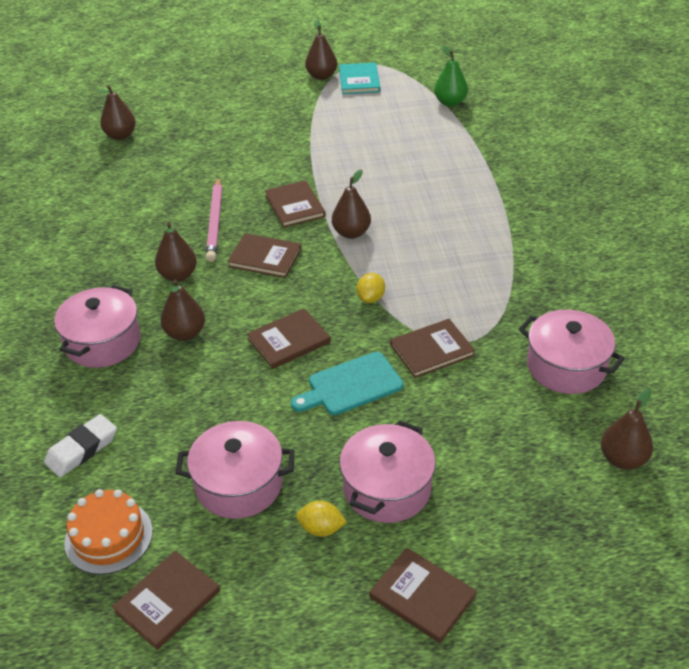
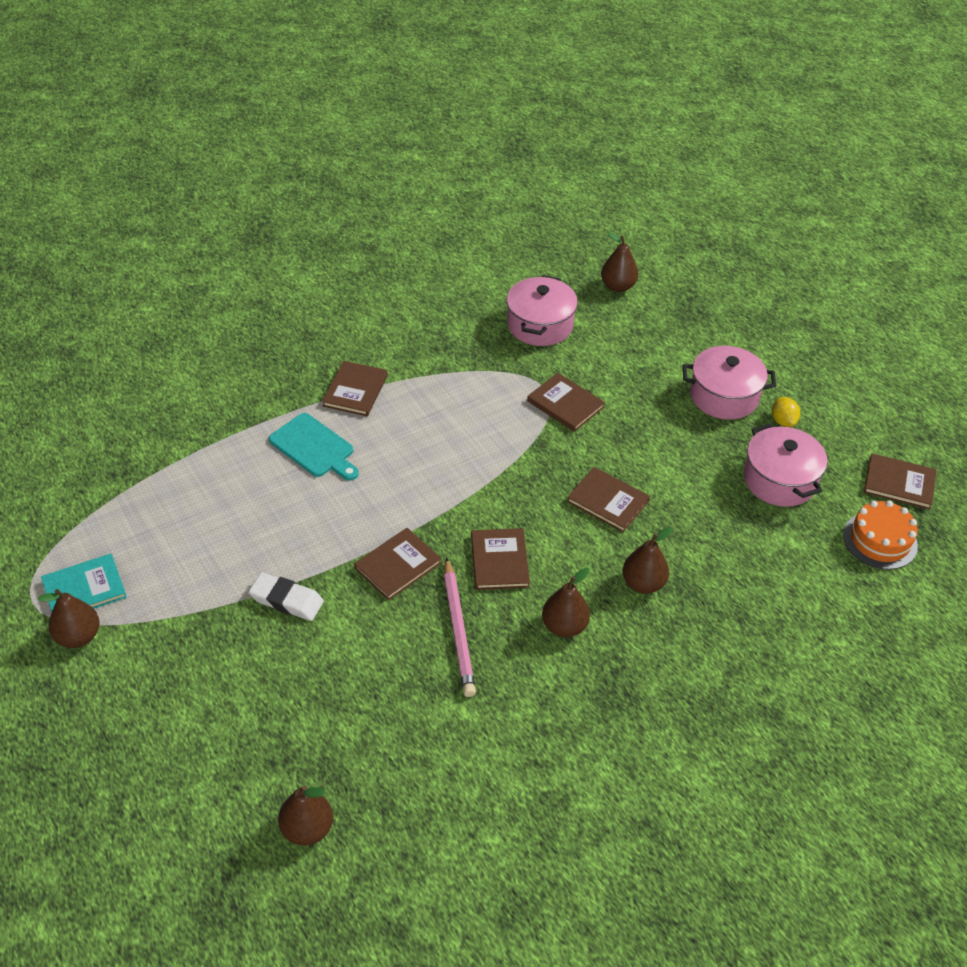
camera: 115 degrees left, 5 degrees up
white eraser [44,414,117,477] -> white eraser moved to [249,572,324,621]
pink pot [54,285,141,368] -> none
pink pencil [206,177,222,262] -> pink pencil turned 105 degrees clockwise [444,557,476,697]
turquoise cutting board [291,352,403,415] -> turquoise cutting board moved to [269,413,359,481]
brown pear [332,169,371,239] -> none
yellow lemon [357,273,385,303] -> none
brown book [369,548,477,643] -> brown book moved to [322,361,388,416]
green pear [434,45,468,107] -> none

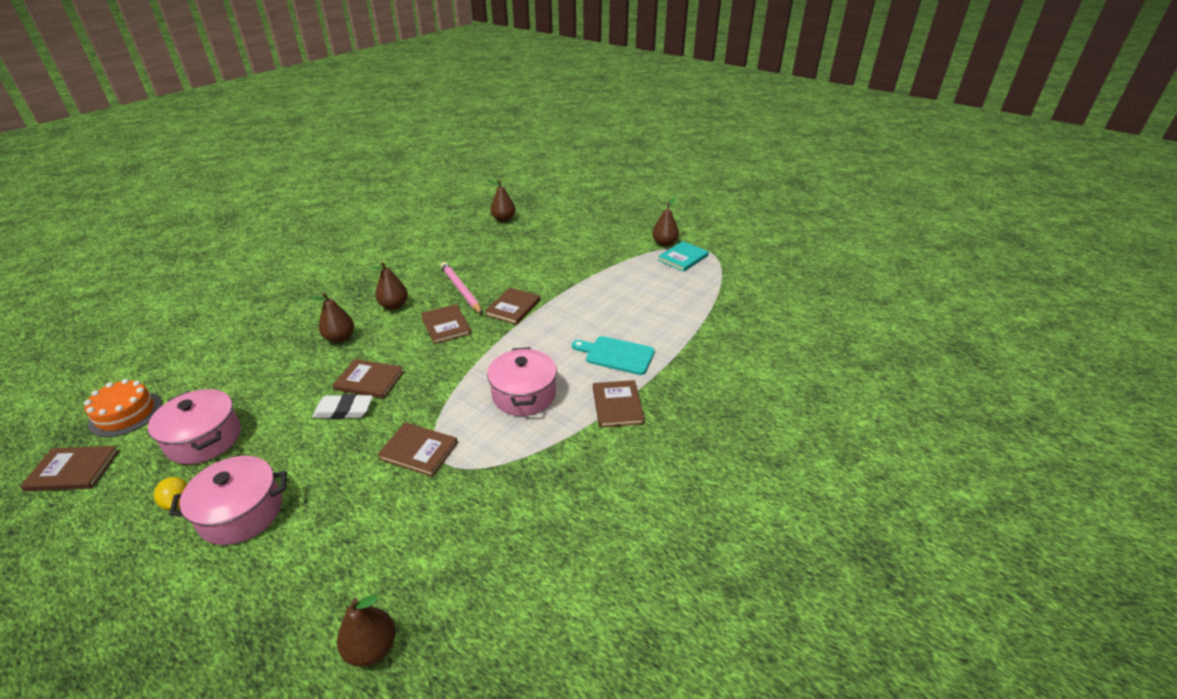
camera: 160 degrees right, 10 degrees down
white eraser [249,572,324,621] -> white eraser moved to [312,394,373,419]
pink pot [507,275,578,346] -> pink pot moved to [487,347,557,416]

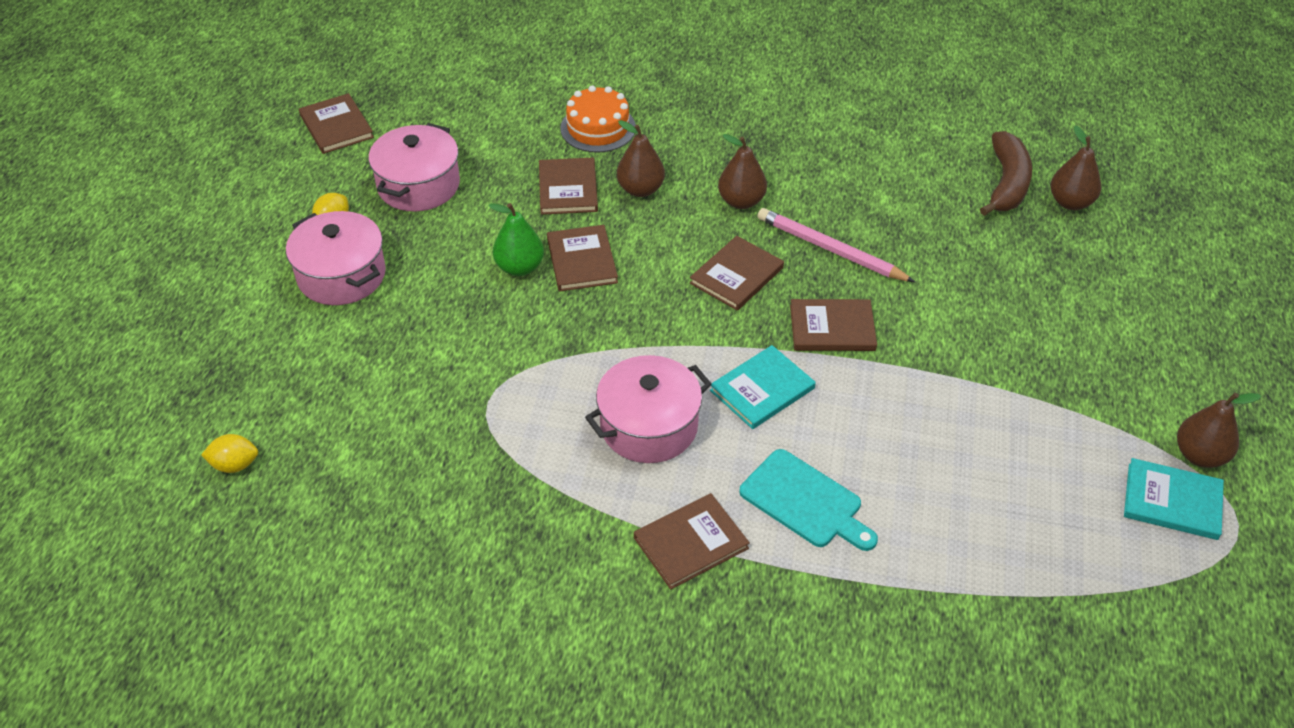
camera: 65 degrees right, 10 degrees up
orange cake [84,379,162,437] -> orange cake moved to [560,85,636,153]
white eraser [312,394,373,419] -> green pear [488,203,544,276]
brown pear [337,595,396,667] -> yellow lemon [201,434,258,473]
brown book [377,422,458,477] -> brown book moved to [539,157,598,215]
pink pencil [441,262,483,314] -> pink pencil turned 90 degrees counterclockwise [757,208,915,282]
turquoise cutting board [572,336,655,375] -> turquoise cutting board turned 135 degrees clockwise [739,449,878,551]
none -> turquoise book [710,345,816,429]
none -> brown banana [980,131,1032,216]

